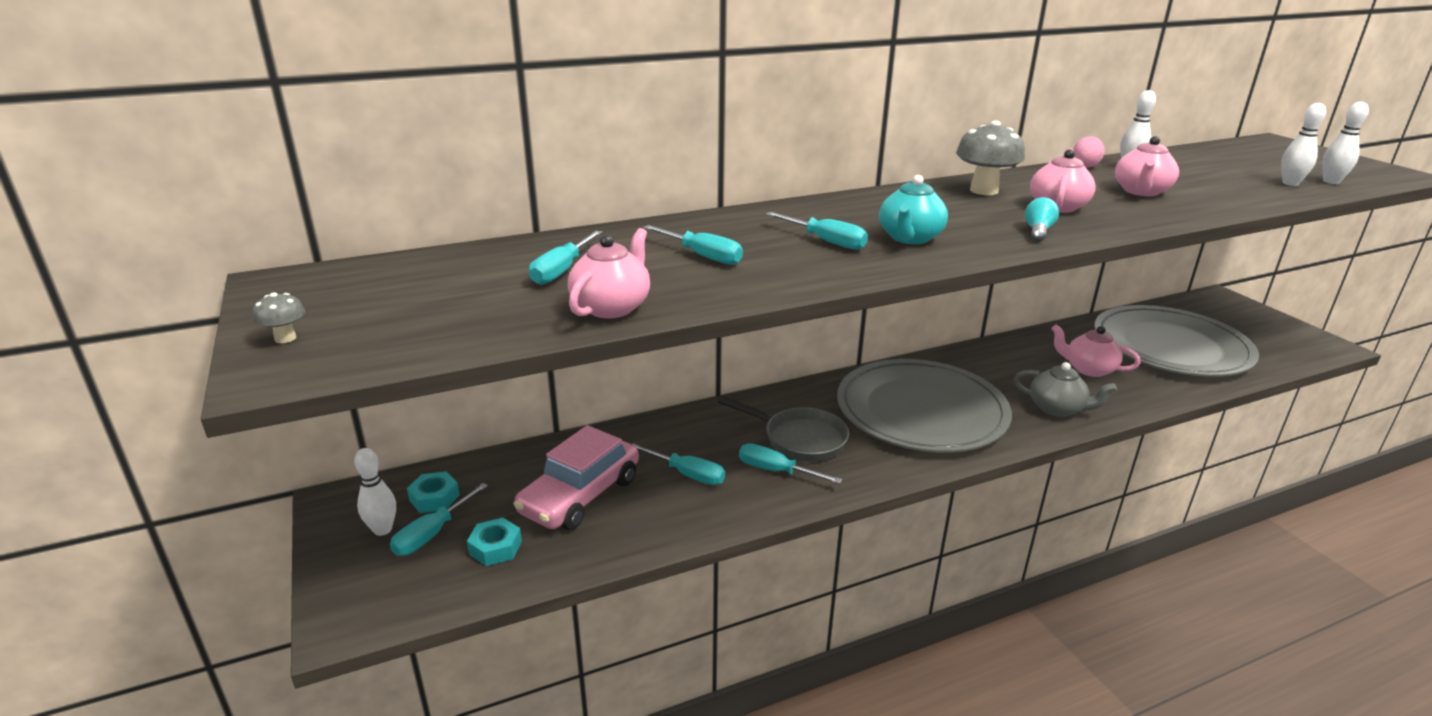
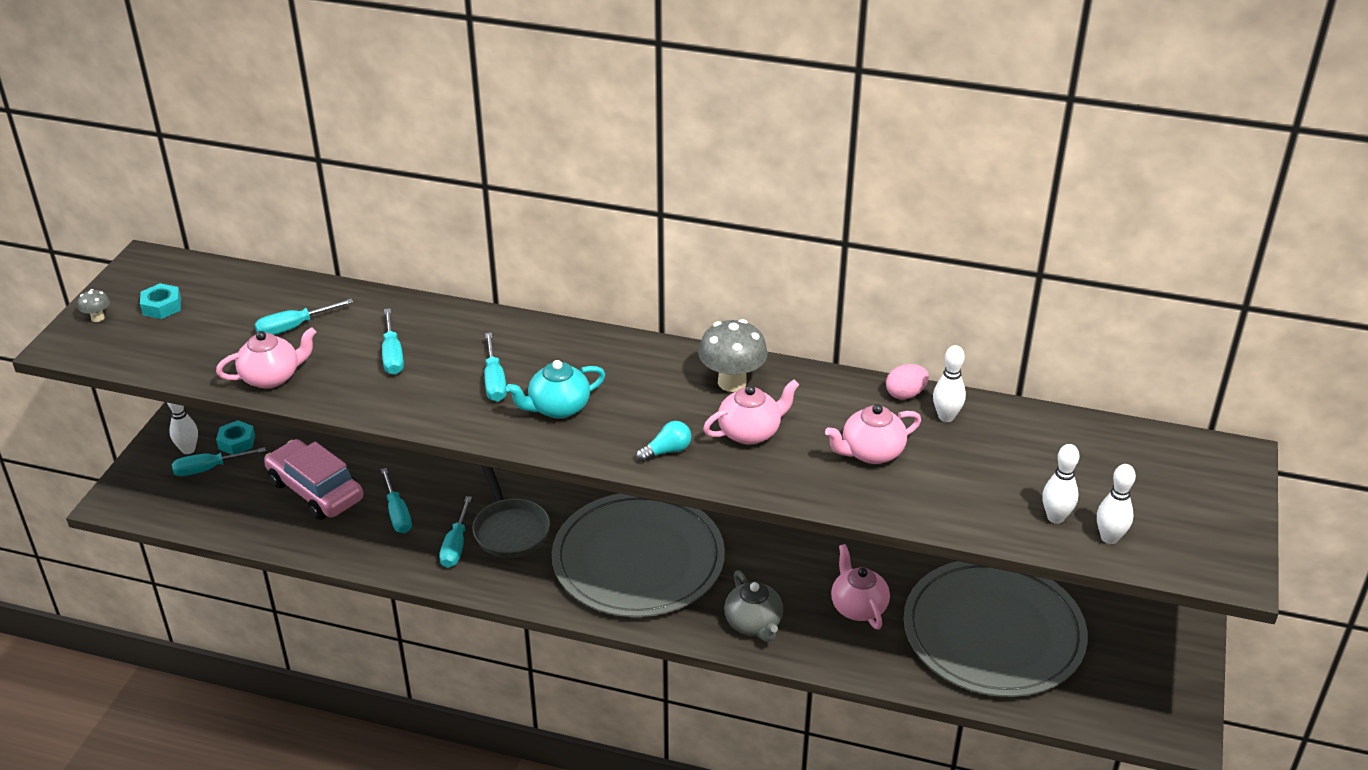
camera: 40 degrees right, 10 degrees up
turquoise nut [467,518,522,566] -> turquoise nut moved to [140,283,181,319]
pink car [514,425,639,530] -> pink car turned 60 degrees clockwise [264,439,363,520]
turquoise screwdriver [739,443,842,484] -> turquoise screwdriver turned 150 degrees counterclockwise [439,496,472,568]

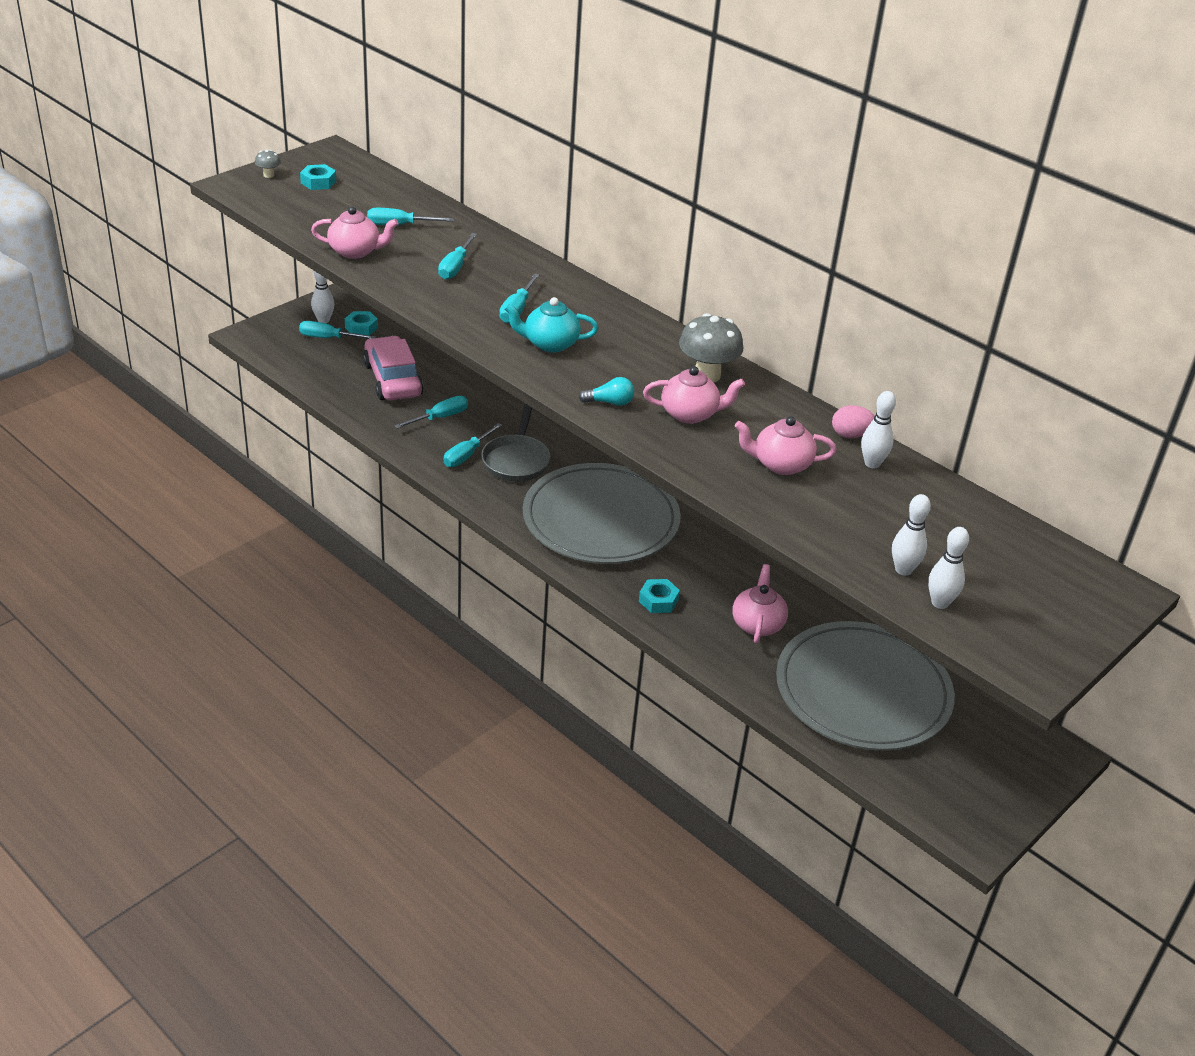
camera: 25 degrees right, 0 degrees up
turquoise screwdriver [381,468,412,533] -> turquoise screwdriver turned 135 degrees counterclockwise [395,396,468,429]
grey teapot [724,570,783,642] -> turquoise nut [639,579,680,613]

